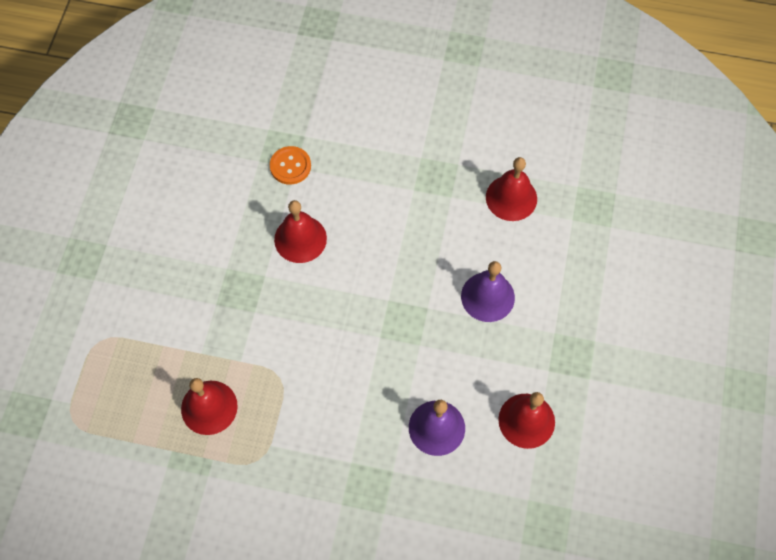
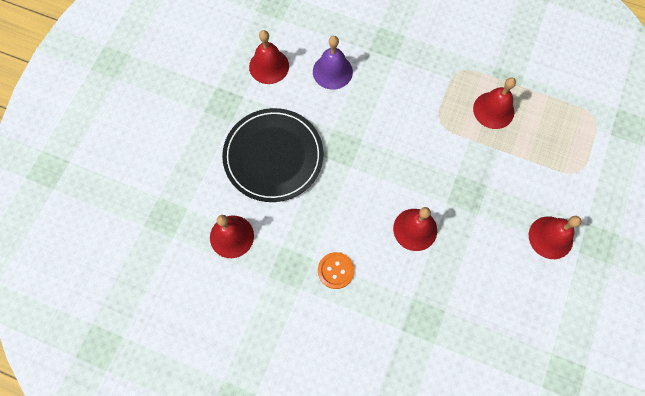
camera: 170 degrees left, 5 degrees up
orange button [270,146,311,185] -> orange button moved to [318,252,354,289]
purple bell [461,261,515,322] -> black plate [222,108,323,202]
none -> red bell [529,216,581,259]

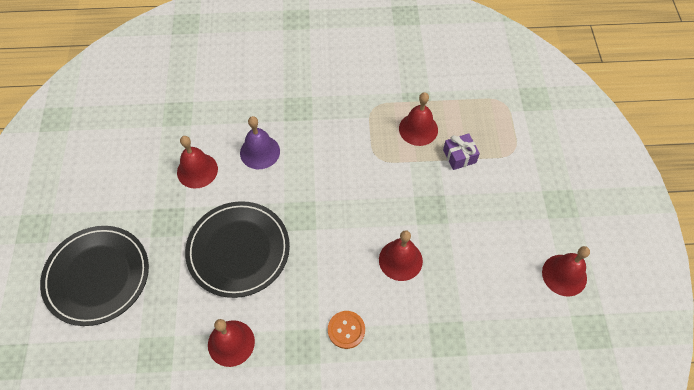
camera: 25 degrees left, 10 degrees down
red bell [529,216,581,259] -> red bell moved to [542,246,590,296]
none -> black plate [40,226,149,326]
none -> purple gift [443,133,480,170]

